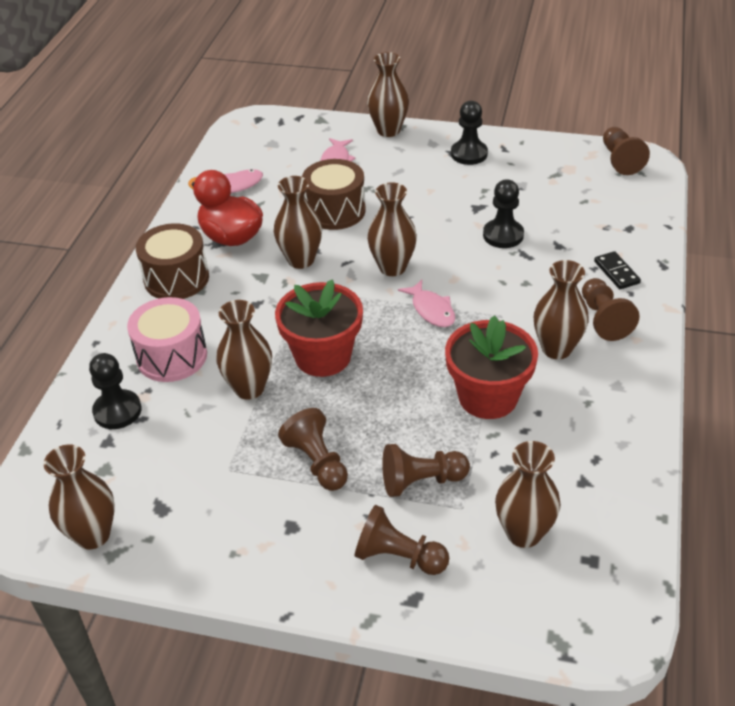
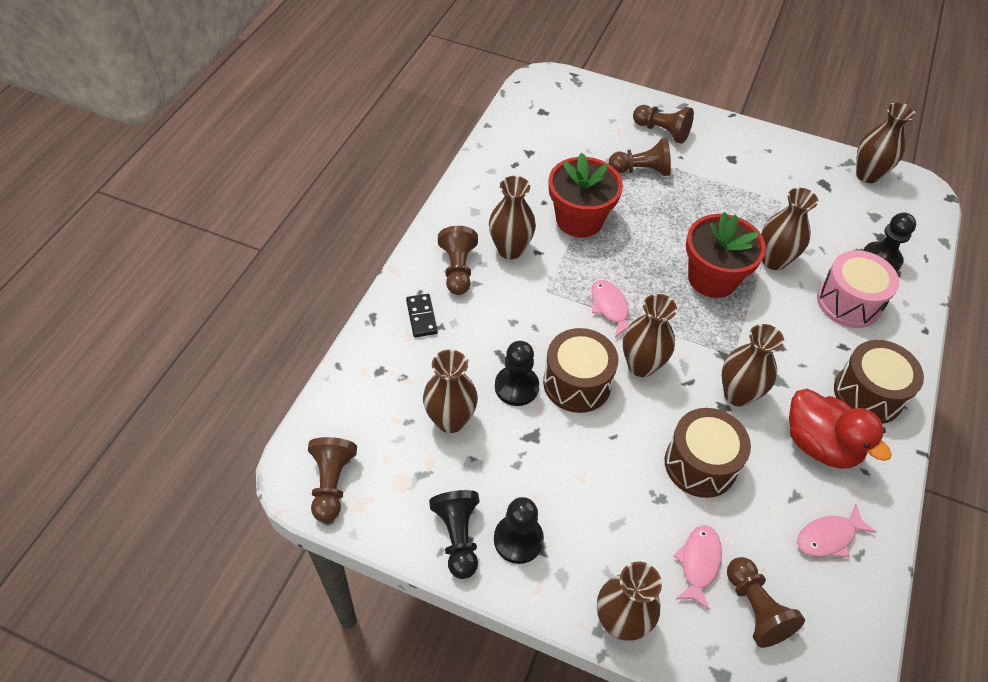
camera: 175 degrees left, 10 degrees up
brown pawn [278,408,348,491] -> brown pawn moved to [727,557,805,648]
brown vase [495,441,560,548] -> brown vase moved to [423,350,478,433]
none -> black pawn [429,490,479,579]
none -> brown drum [543,328,618,413]

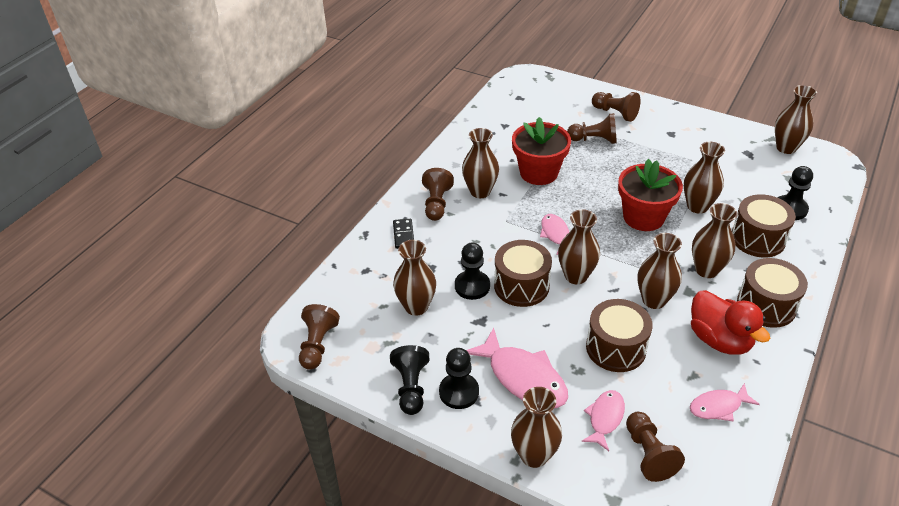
camera: 10 degrees right, 10 degrees down
pink drum [817,250,899,328] -> brown drum [732,194,796,258]
none -> pink fish [466,328,568,408]
none -> brown vase [692,203,738,278]

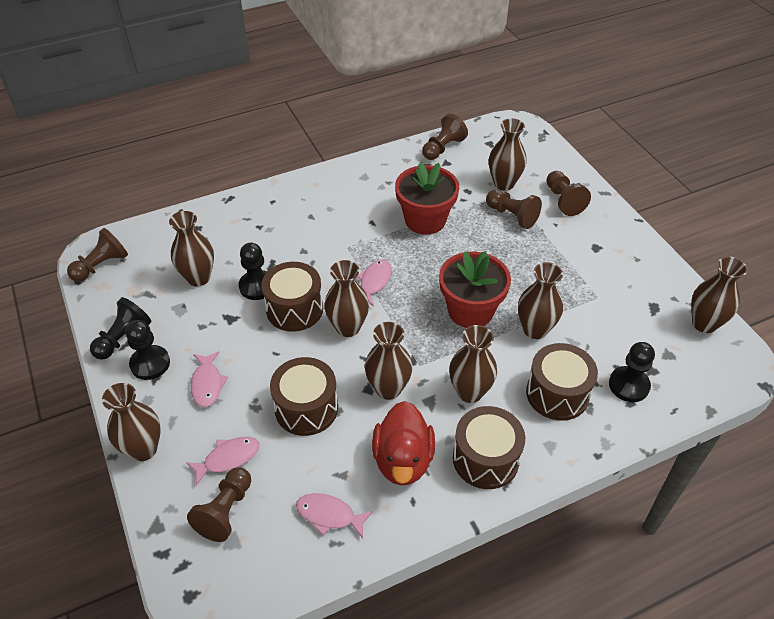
camera: 35 degrees right, 5 degrees up
black domino [393,219,414,249] -> none
brown pawn [422,168,454,221] -> brown pawn moved to [422,114,468,160]
brown vase [462,128,499,198] -> brown vase moved to [489,118,527,191]
pink fish [466,328,568,408] -> pink fish [191,351,228,407], size x0.58

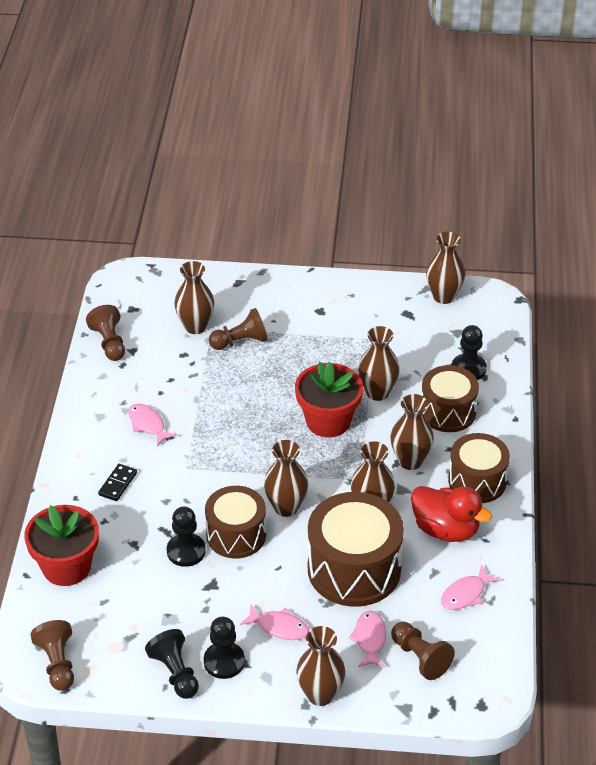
camera: 60 degrees left, 5 degrees down
brown vase [169,211,214,286] -> none
brown drum [270,357,338,436] -> brown drum [308,492,404,607], size x1.53
pink fish [357,260,392,307] -> pink fish moved to [128,404,177,447]
red flower pot [395,162,459,235] -> red flower pot moved to [24,505,99,586]
brown pawn [546,171,591,216] -> none
none -> black domino [98,464,137,501]

